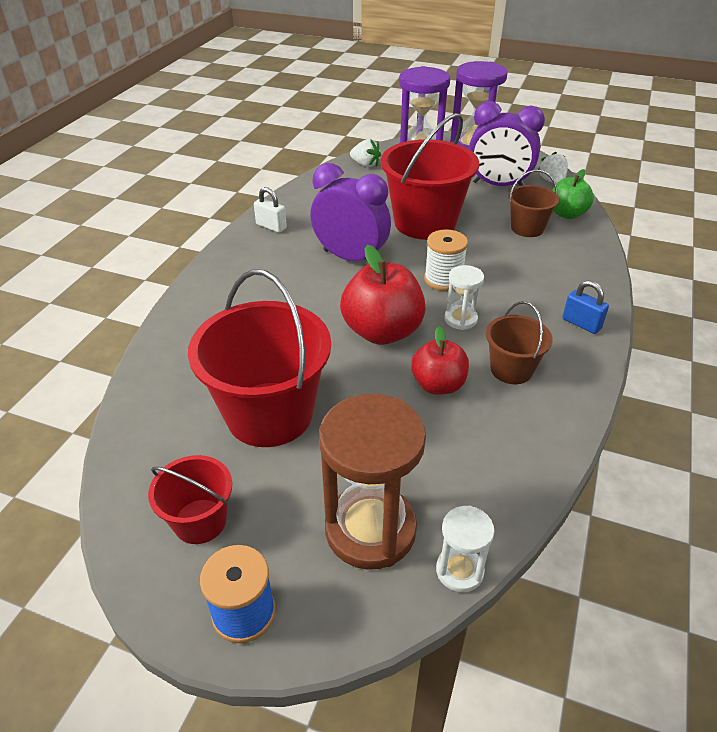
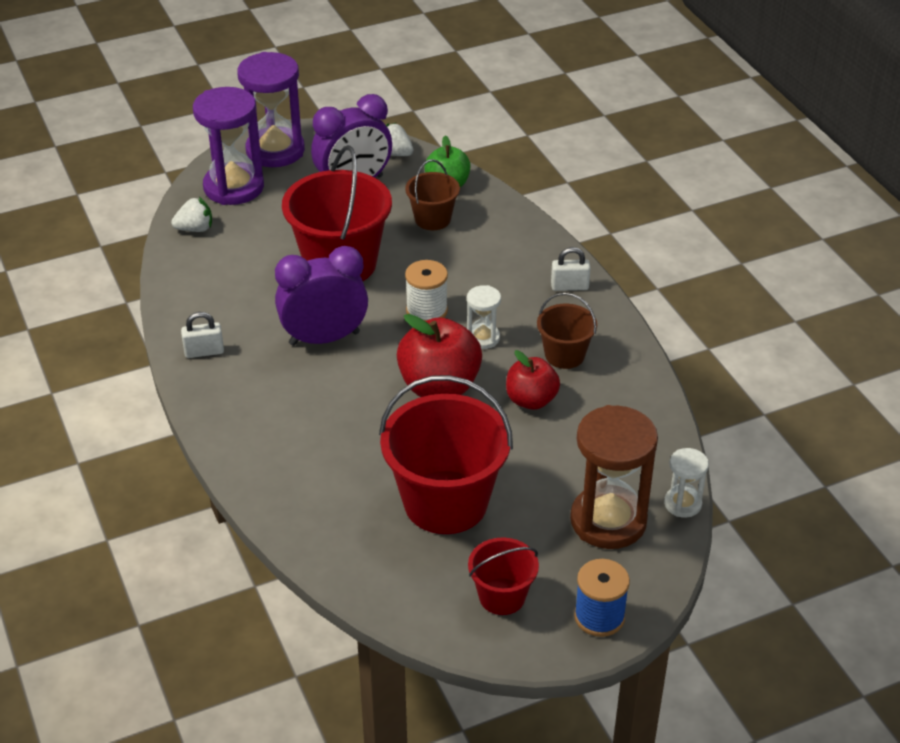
camera: 45 degrees left, 0 degrees up
blue padlock [562,281,609,334] -> white padlock [551,247,591,291]

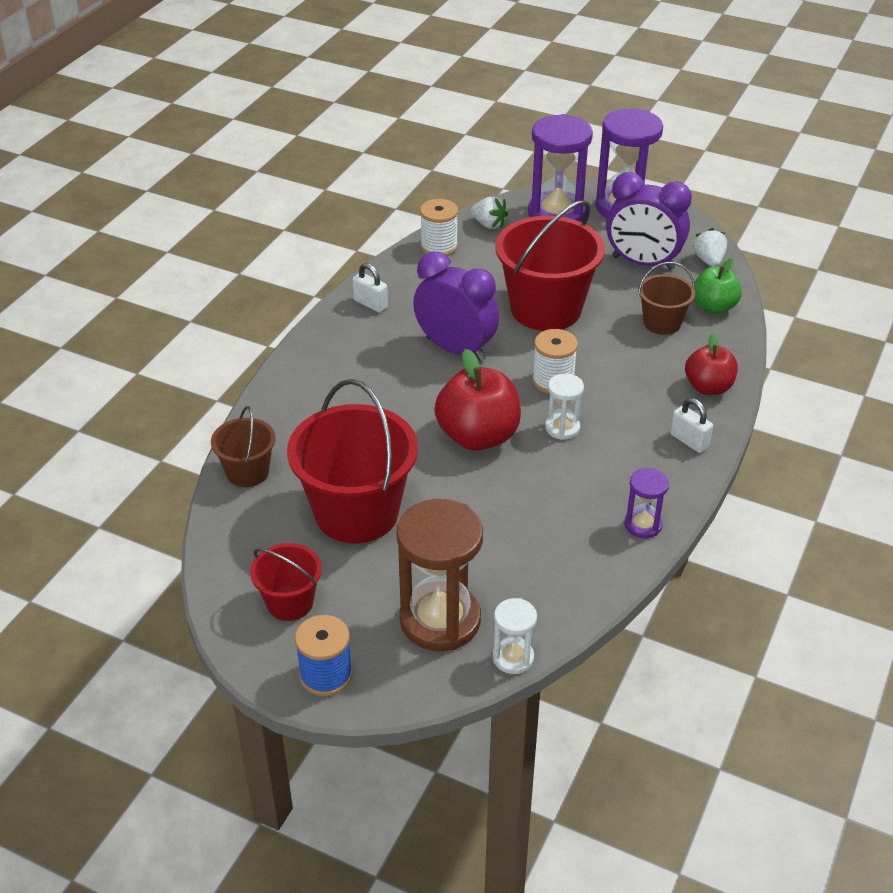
camera: 50 degrees right, 0 degrees up
red apple [506,350,560,410] -> red apple moved to [685,333,738,395]
brown bucket [537,292,597,369] -> brown bucket moved to [211,406,276,487]
none -> white spool [420,199,458,256]
none -> purple hourglass [624,468,669,538]

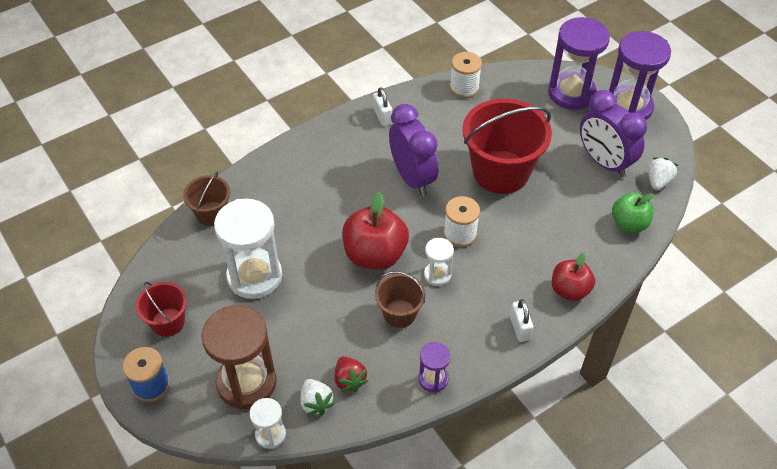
camera: 30 degrees right, 10 degrees up
red bucket [287,379,418,544] -> white hourglass [214,199,282,299]
white strawberry [471,196,508,229] -> white strawberry moved to [300,379,335,416]
brown bucket [638,262,695,335] -> brown bucket moved to [375,271,426,328]
none -> red strawberry [335,356,368,392]

